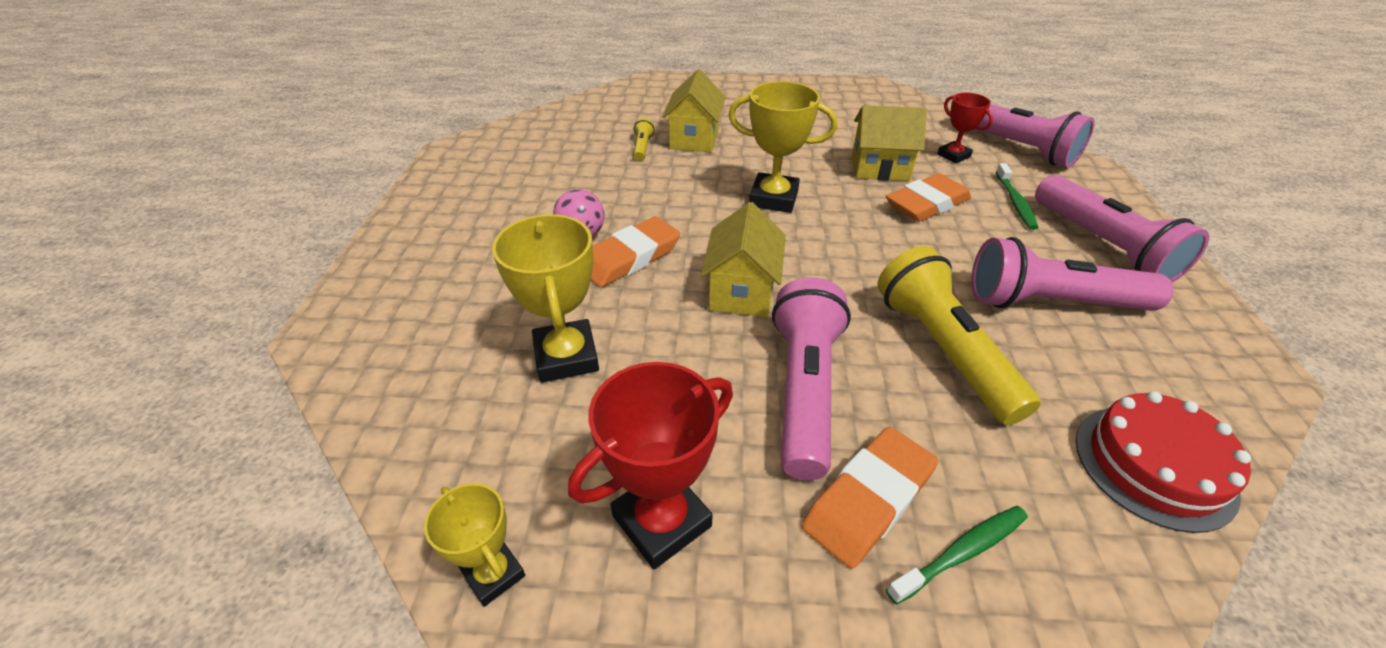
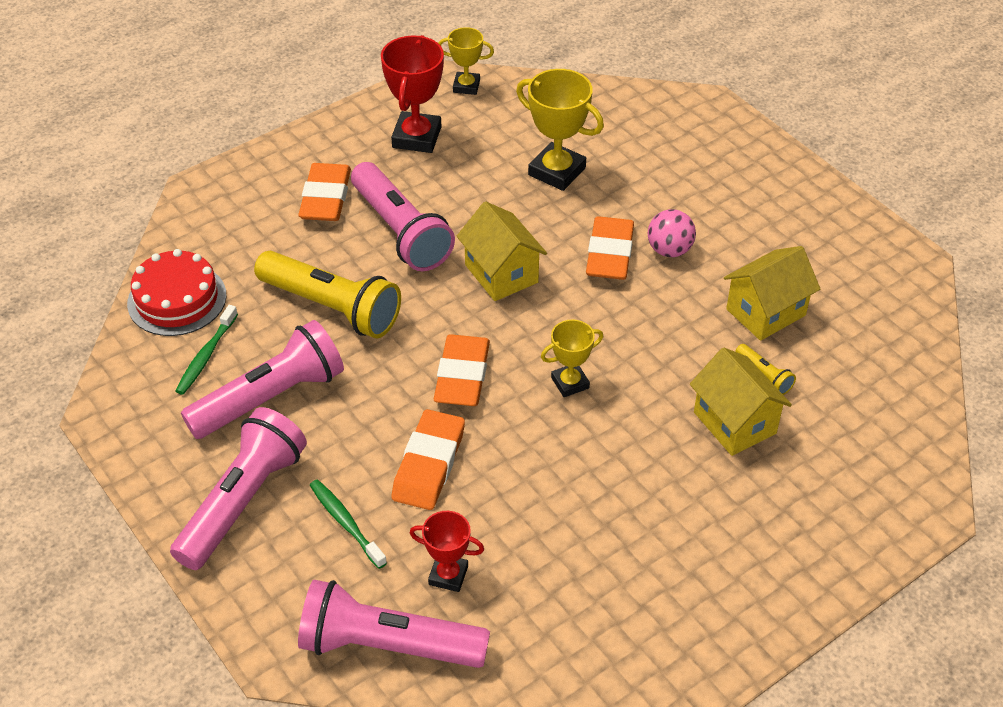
camera: 140 degrees right, 5 degrees up
yellow trophy [728,81,837,213] -> yellow trophy [541,319,604,397], size x0.60
yellow house [852,105,927,181] -> yellow house moved to [724,246,820,341]
green toothbrush [886,506,1028,604] -> green toothbrush moved to [175,305,238,395]
pink flashlight [1035,175,1209,283] -> pink flashlight turned 90 degrees clockwise [170,407,307,570]
none -> orange eraser [434,334,490,406]

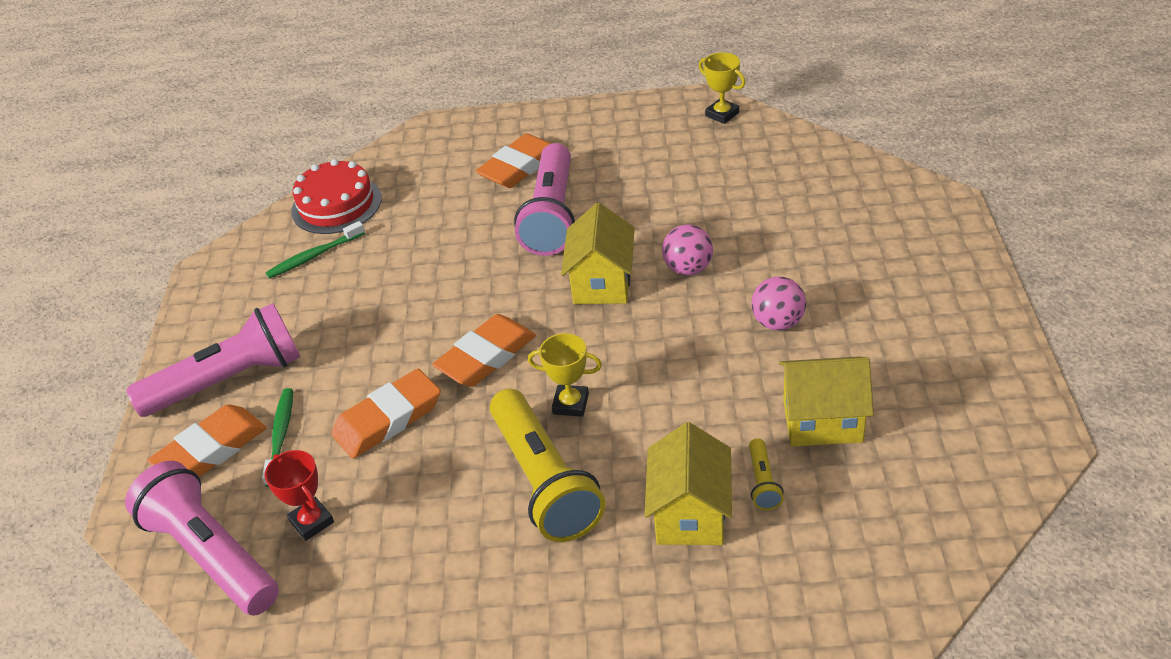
camera: 40 degrees right, 5 degrees down
pink flashlight [181,320,344,439] -> none
yellow flashlight [254,251,401,338] -> yellow flashlight moved to [490,389,606,542]
red trophy [381,35,444,153] -> none
yellow trophy [516,69,604,191] -> none
orange eraser [586,216,634,280] -> orange eraser moved to [147,405,266,477]
none -> pink ball [662,224,713,275]

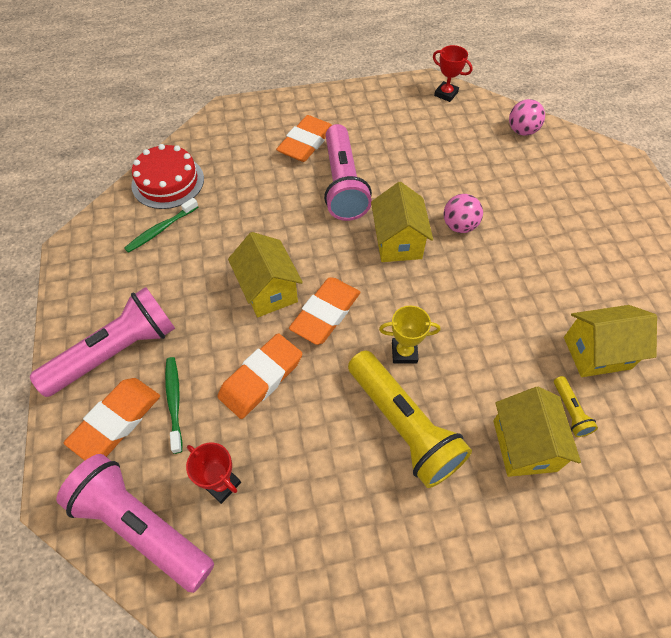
camera: 15 degrees left, 15 degrees up
yellow trophy [699,52,746,124] -> red trophy [433,45,473,102]
pink ball [751,277,806,331] -> pink ball moved to [509,99,545,136]
none -> yellow house [228,232,303,317]

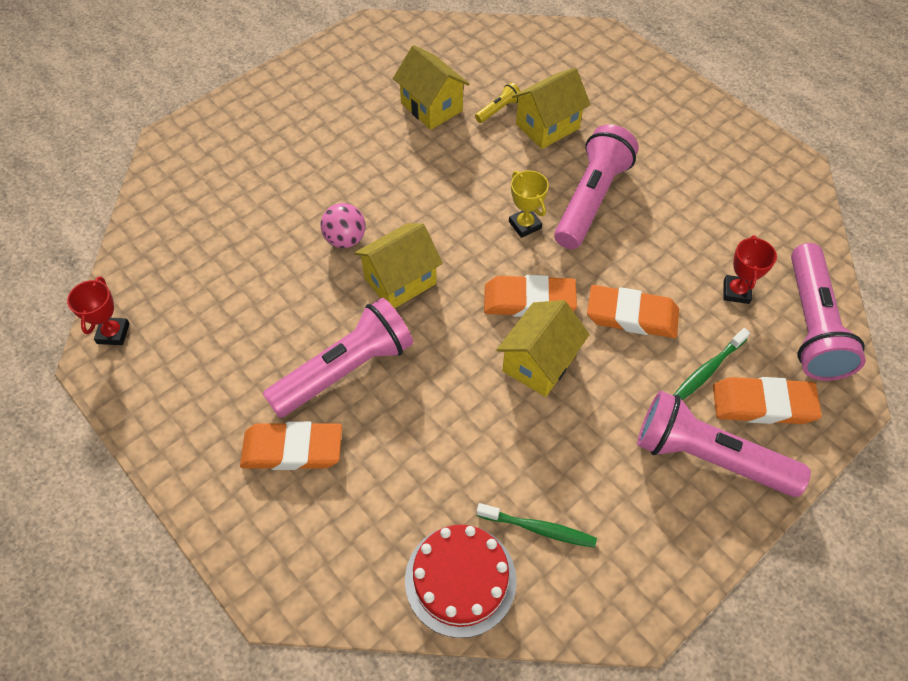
camera: 120 degrees left, 0 degrees up
yellow flashlight [348,350,472,488] -> pink flashlight [554,124,639,249]
pink ball [509,99,545,136] -> none

